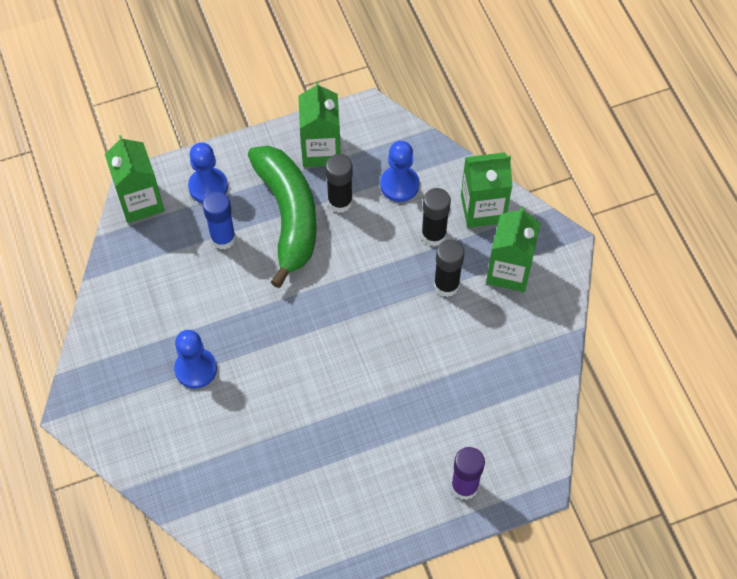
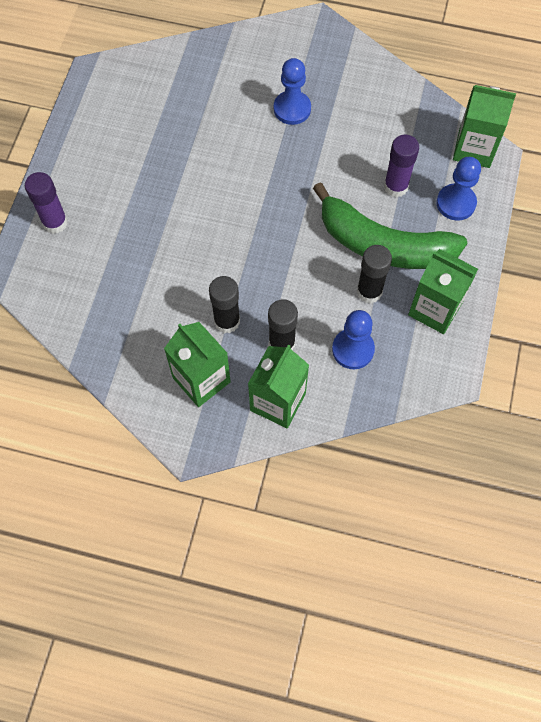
camera: 125 degrees right, 5 degrees up
blue glue stick [203,191,236,250] -> purple glue stick [384,135,419,197]

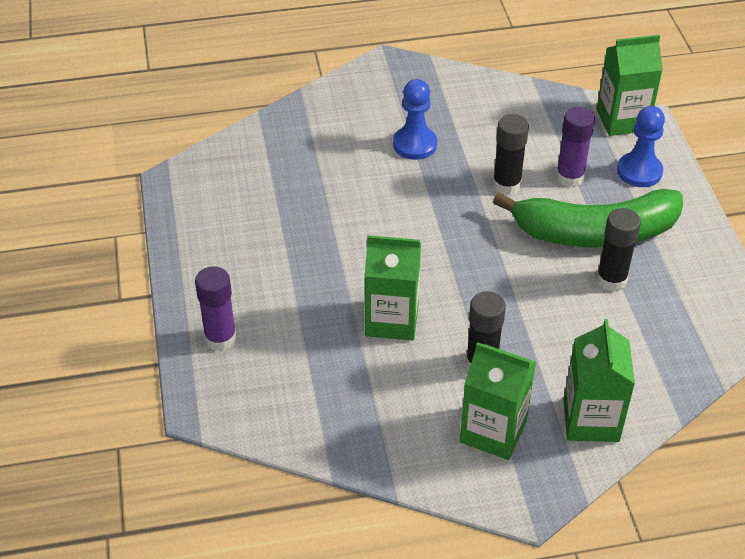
camera: 25 degrees left, 20 degrees down
black glue stick [268,299,298,350] -> black glue stick moved to [493,114,529,195]
blue pawn [332,310,375,369] -> none
green carton [408,249,478,334] -> green carton moved to [365,235,421,341]

